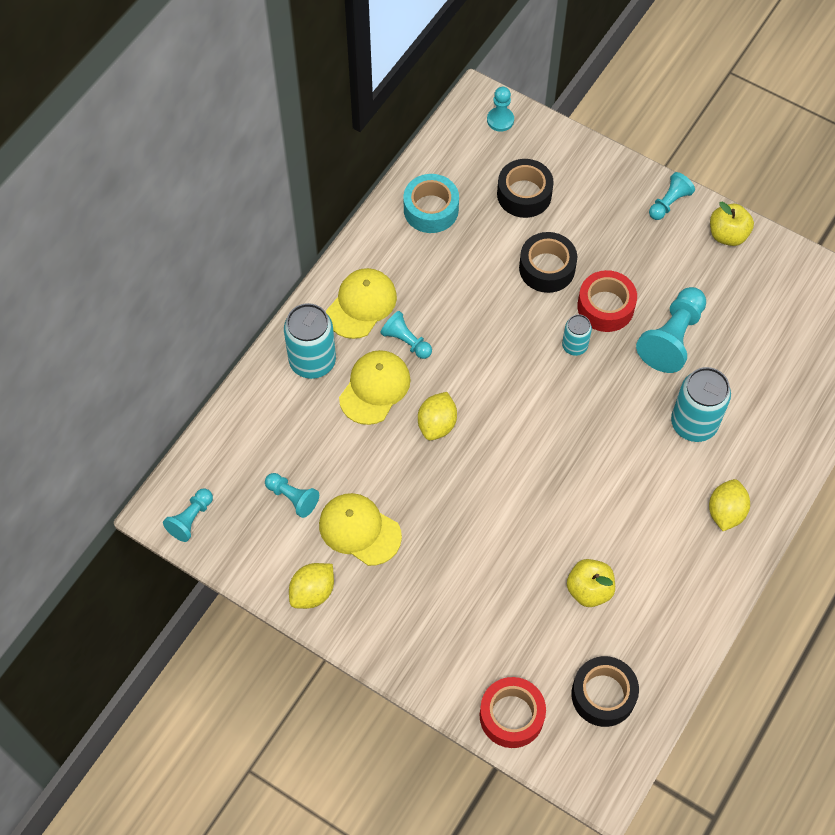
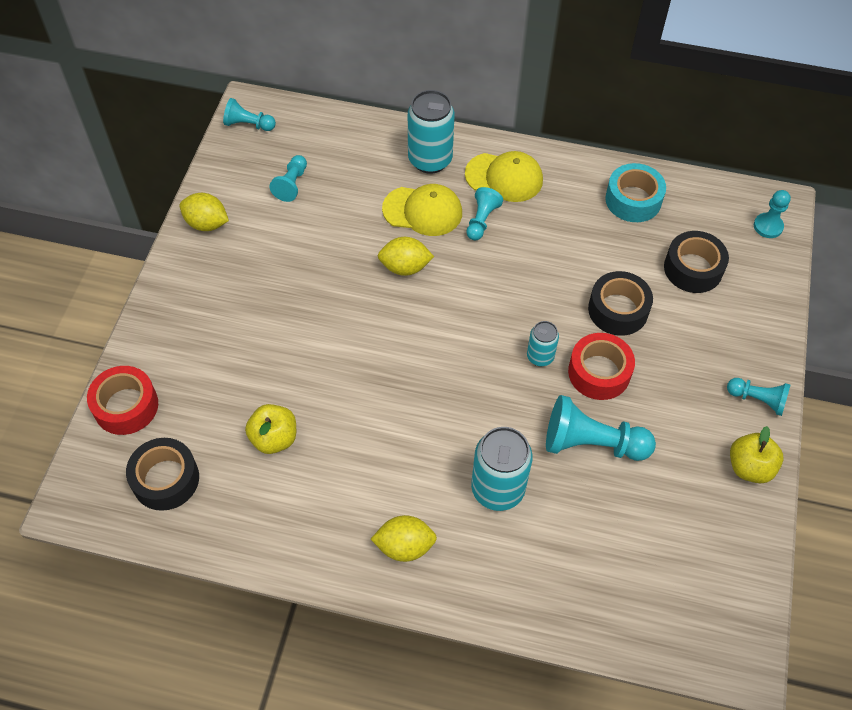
camera: 70 degrees right, 5 degrees down
yellow cap [319,493,402,566] -> none

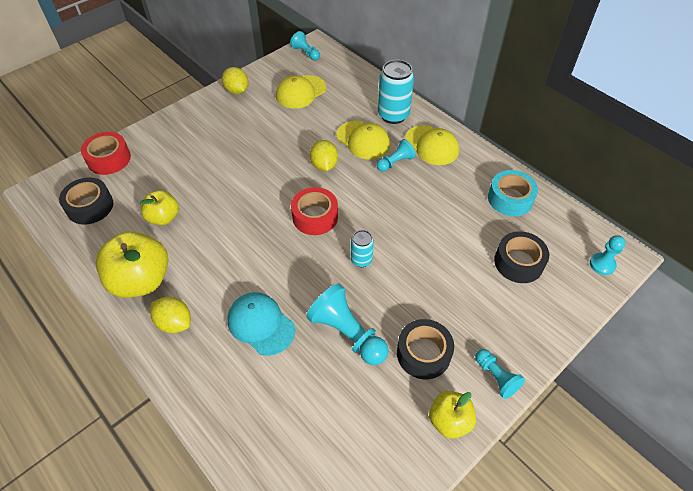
camera: 35 degrees right, 5 degrees down
turquoise pawn [269,155,307,202] -> yellow cap [276,75,326,109]
yellow lemon [378,237,434,276] -> yellow lemon turned 45 degrees clockwise [310,140,338,171]
turquoise can [471,427,533,511] -> turquoise cap [227,292,295,356]
red tape [568,333,635,400] -> red tape moved to [291,187,338,235]
black tape [588,271,653,336] -> black tape moved to [397,319,454,379]
none -> yellow apple [96,231,168,298]

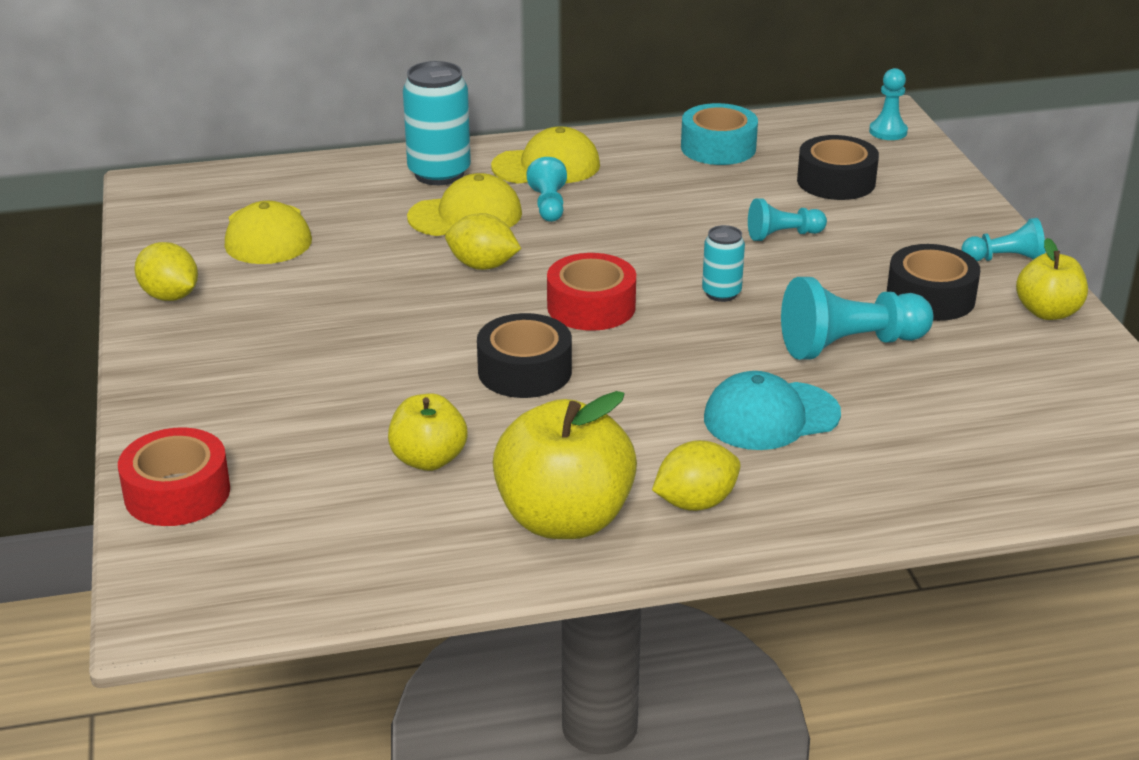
camera: 60 degrees left, 20 degrees down
black tape [59,177,113,225] -> black tape moved to [477,313,572,398]
yellow lemon [222,67,248,94] -> yellow lemon turned 45 degrees clockwise [134,242,198,301]
turquoise pawn [290,31,320,61] -> turquoise pawn moved to [748,198,827,241]

